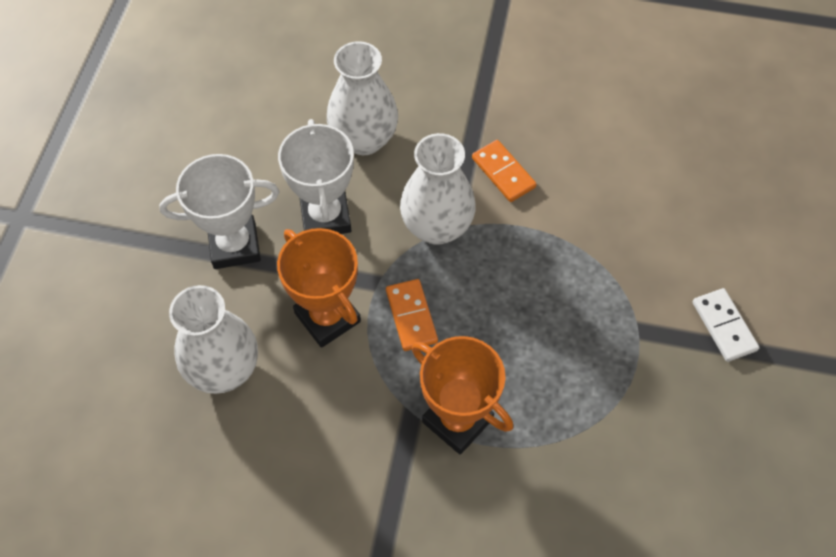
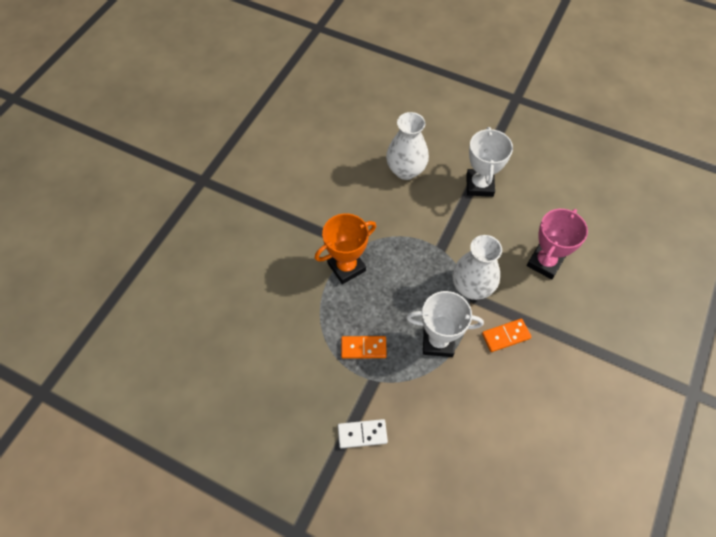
camera: 105 degrees right, 0 degrees up
orange trophy [277,228,361,348] -> none
white trophy [278,119,354,234] -> white trophy moved to [406,291,484,357]
white vase [327,41,398,155] -> pink trophy [527,209,588,279]
orange domino [386,279,438,351] -> orange domino moved to [341,336,387,359]

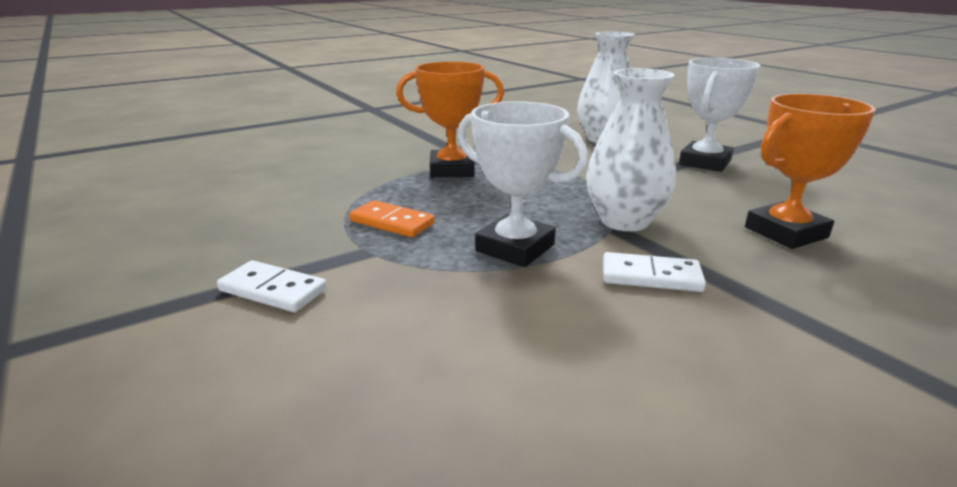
camera: 30 degrees right, 35 degrees down
orange domino [482,319,531,352] -> white domino [603,252,706,292]
pink trophy [527,209,588,279] -> orange trophy [745,93,876,249]

